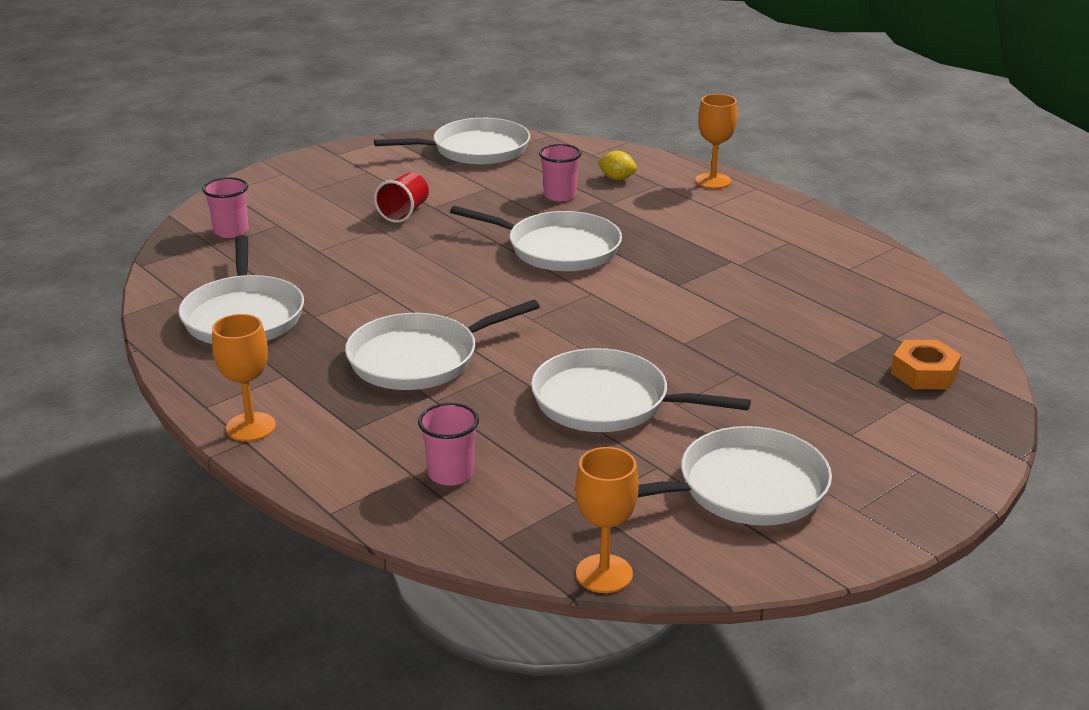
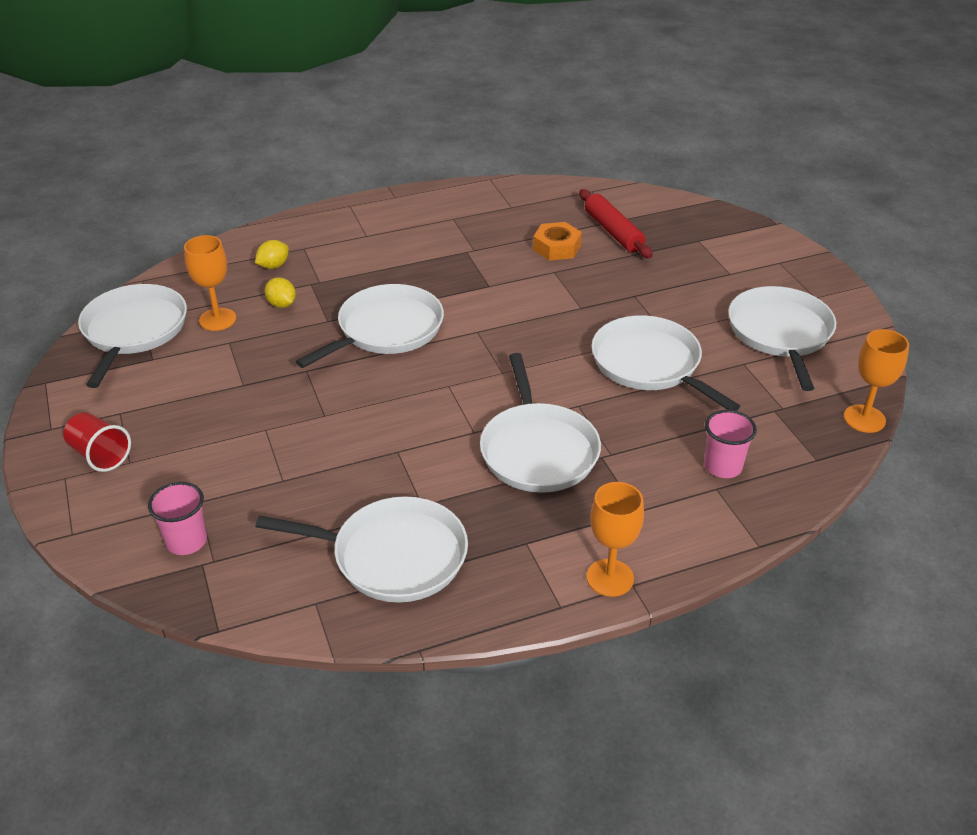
camera: 70 degrees left, 10 degrees up
red cup [374,173,429,223] -> red cup moved to [63,413,131,472]
white pan [531,348,751,432] -> white pan turned 105 degrees clockwise [591,315,740,411]
pink cup [539,144,582,201] -> yellow lemon [265,277,296,308]
orange goblet [695,94,737,189] -> orange goblet moved to [184,235,236,331]
orange nut [891,340,961,389] -> orange nut moved to [533,222,582,261]
none -> red rolling pin [579,189,653,258]

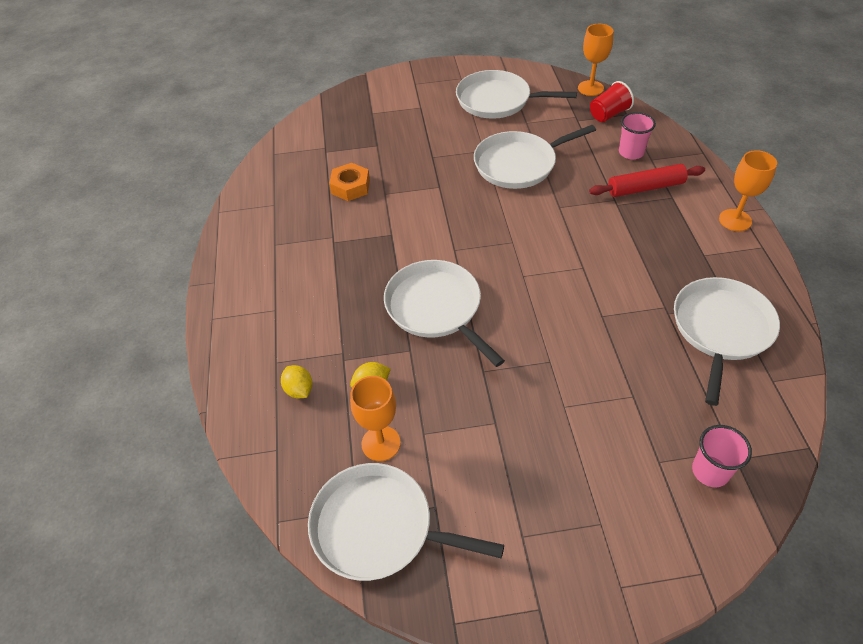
camera: 75 degrees left, 10 degrees up
red cup [63,413,131,472] -> red cup moved to [590,81,634,122]
white pan [480,353,601,493] -> none
red rolling pin [579,189,653,258] -> red rolling pin moved to [589,164,705,197]

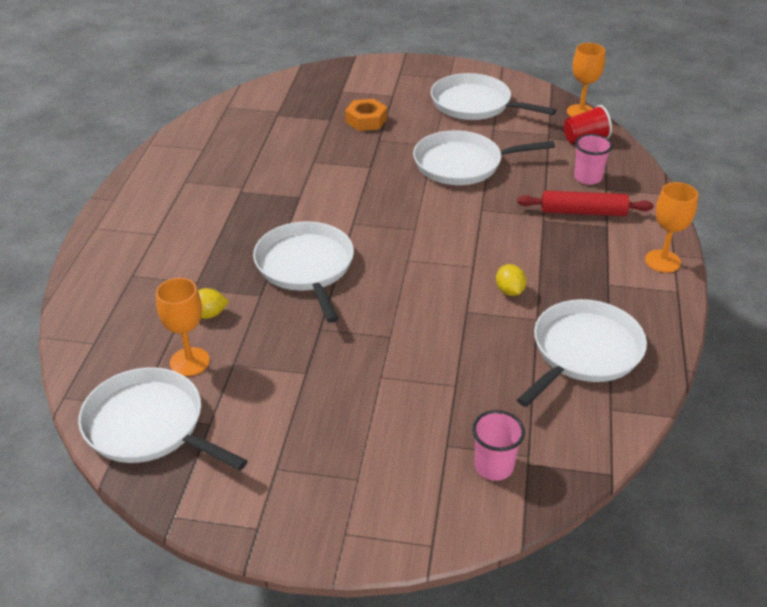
camera: 15 degrees right, 10 degrees down
yellow lemon [281,365,313,398] -> yellow lemon moved to [496,264,526,296]
orange nut [329,163,370,201] -> orange nut moved to [345,99,387,131]

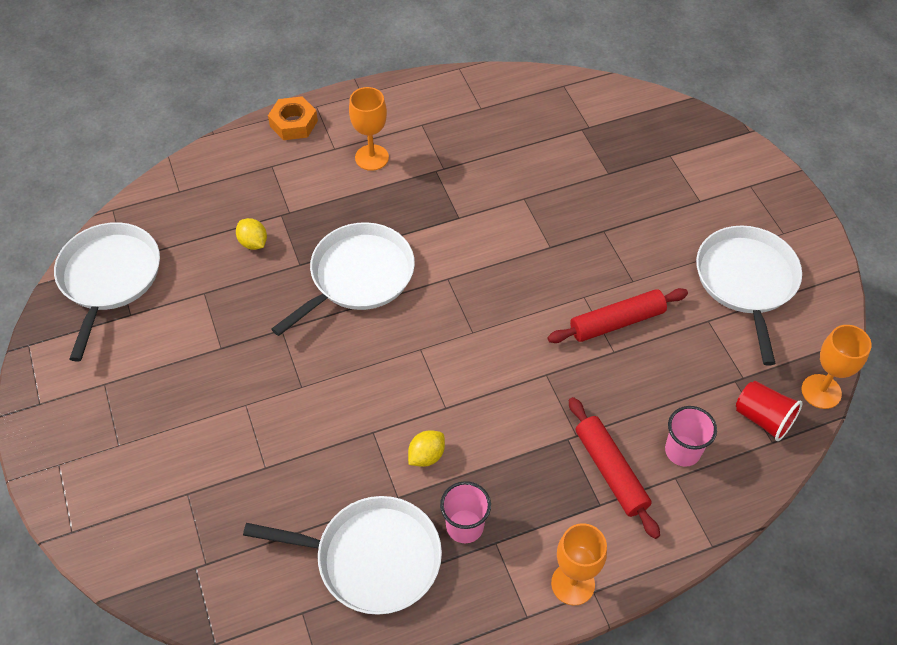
camera: 60 degrees right, 15 degrees up
orange goblet [156,278,210,376] -> orange goblet moved to [349,87,389,171]
orange nut [345,99,387,131] -> orange nut moved to [268,96,318,140]
white pan [413,130,555,185] -> red rolling pin [547,288,688,343]
pink cup [472,410,525,481] -> pink cup moved to [440,481,491,543]

